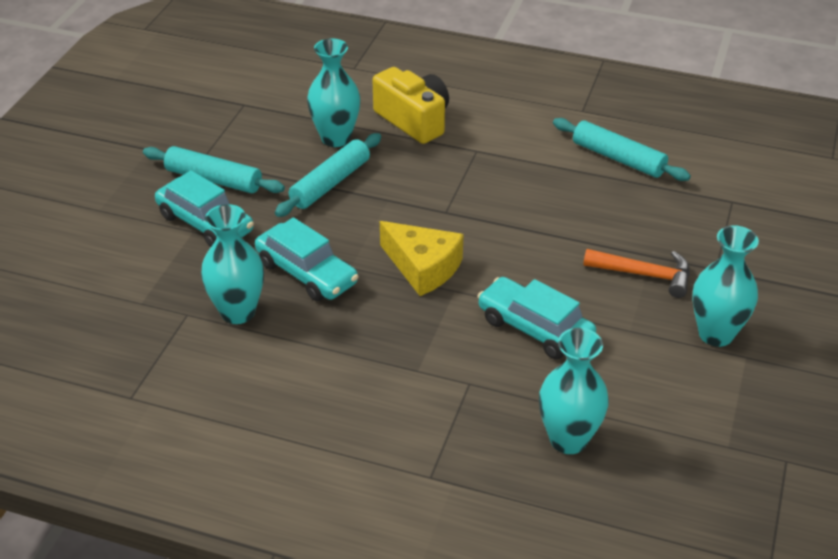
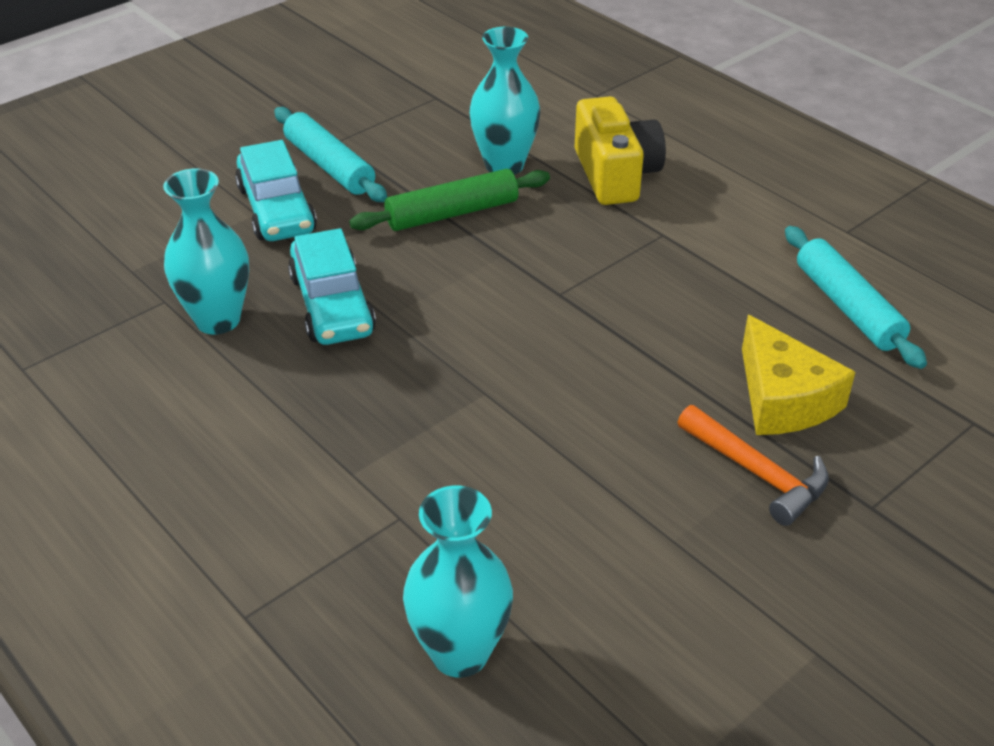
camera: 30 degrees right, 0 degrees up
turquoise rolling pin [275,133,381,217] -> green rolling pin [349,169,550,231]
yellow cheese [380,221,463,296] -> yellow cheese moved to [742,315,855,435]
turquoise car [477,277,596,359] -> none
turquoise vase [692,225,759,347] -> none

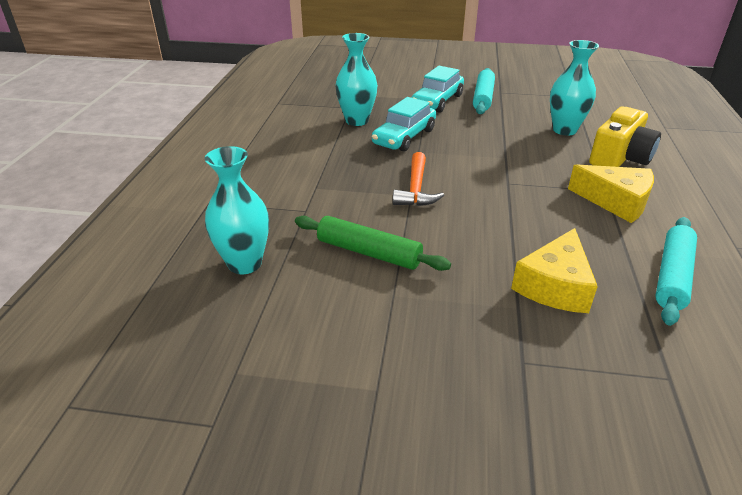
camera: 50 degrees right, 5 degrees down
green rolling pin [349,169,550,231] -> green rolling pin moved to [295,216,451,271]
orange hammer [677,405,829,526] -> orange hammer moved to [393,152,444,206]
none -> yellow cheese [568,164,654,223]

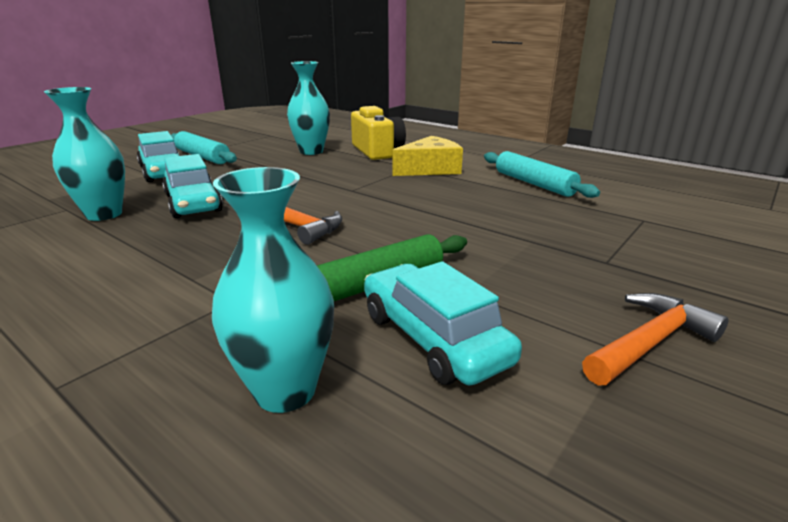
camera: 60 degrees left, 10 degrees down
yellow cheese [511,228,598,313] -> none
none -> turquoise car [364,261,522,385]
none -> orange hammer [582,293,729,385]

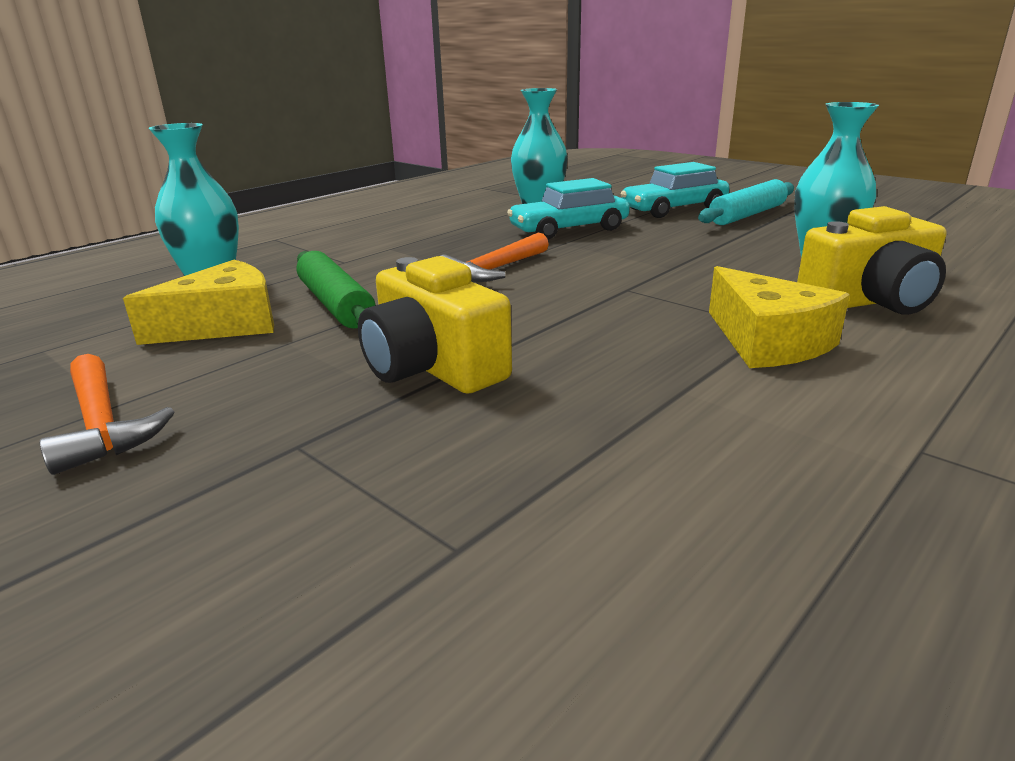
camera: 95 degrees right, 0 degrees up
turquoise car [364,261,522,385] -> yellow cheese [123,260,274,345]
turquoise rolling pin [484,151,600,198] -> none
none -> yellow camera [358,256,512,394]

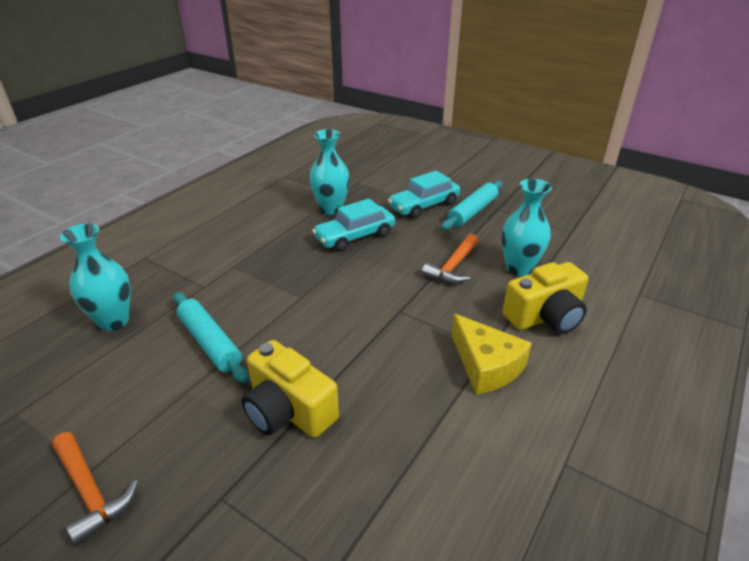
camera: 10 degrees left, 10 degrees up
yellow cheese [123,260,274,345] -> none
green rolling pin [297,251,376,329] -> turquoise rolling pin [173,292,248,383]
orange hammer [441,233,549,282] -> orange hammer moved to [422,234,479,284]

